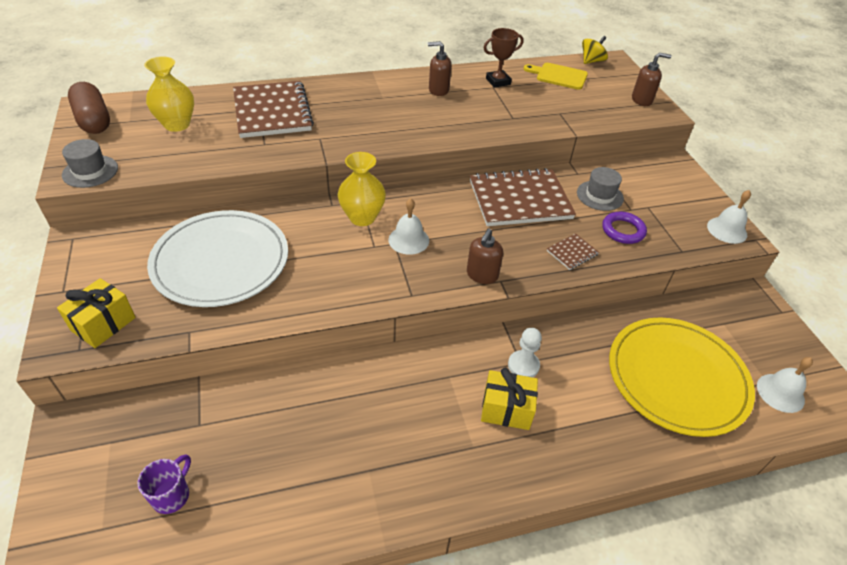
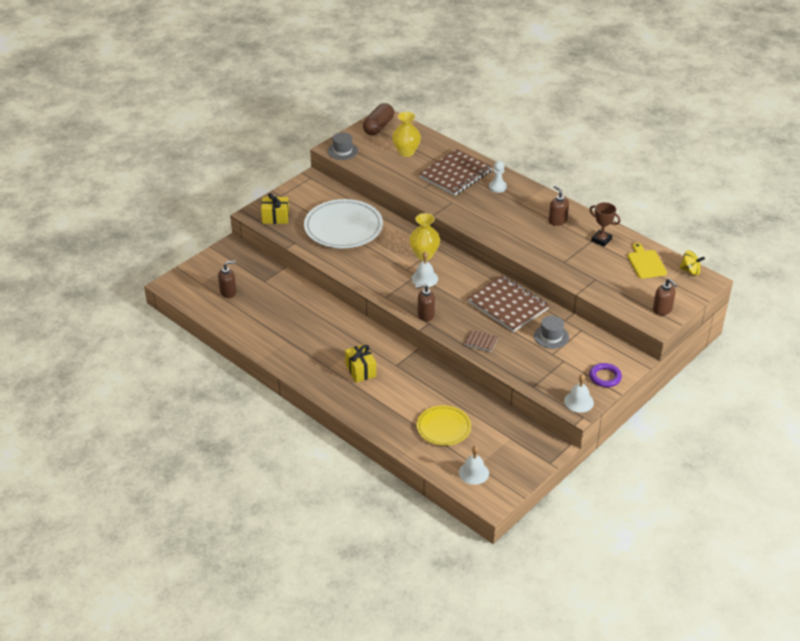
camera: 60 degrees right, 5 degrees down
purple mug [137,454,191,514] -> brown soap dispenser [218,260,237,298]
white pawn [508,328,542,378] -> white pawn moved to [489,161,507,193]
purple ring [602,212,647,244] -> purple ring moved to [589,363,622,387]
yellow plate [609,317,755,437] -> yellow plate [417,405,471,446], size x0.60

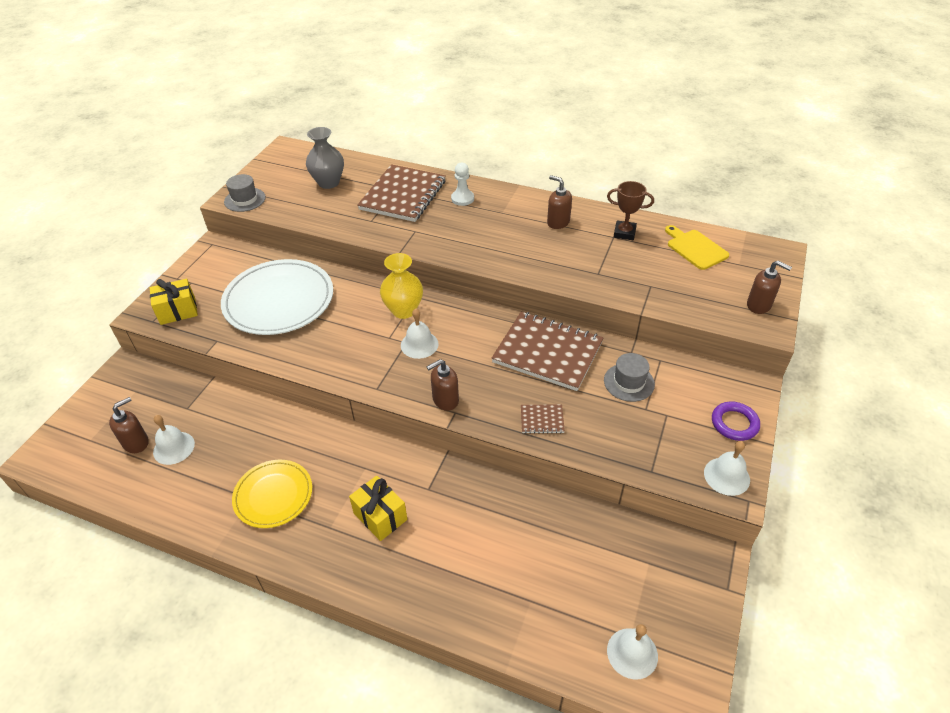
camera: 20 degrees left, 5 degrees up
brown capsule [363,103,394,135] -> none
yellow vase [392,112,421,157] -> grey vase [306,127,344,189]
yellow plate [417,405,471,446] -> yellow plate moved to [232,460,312,528]
yellow spinning top [680,250,705,276] -> none
none -> white bell [153,415,195,465]

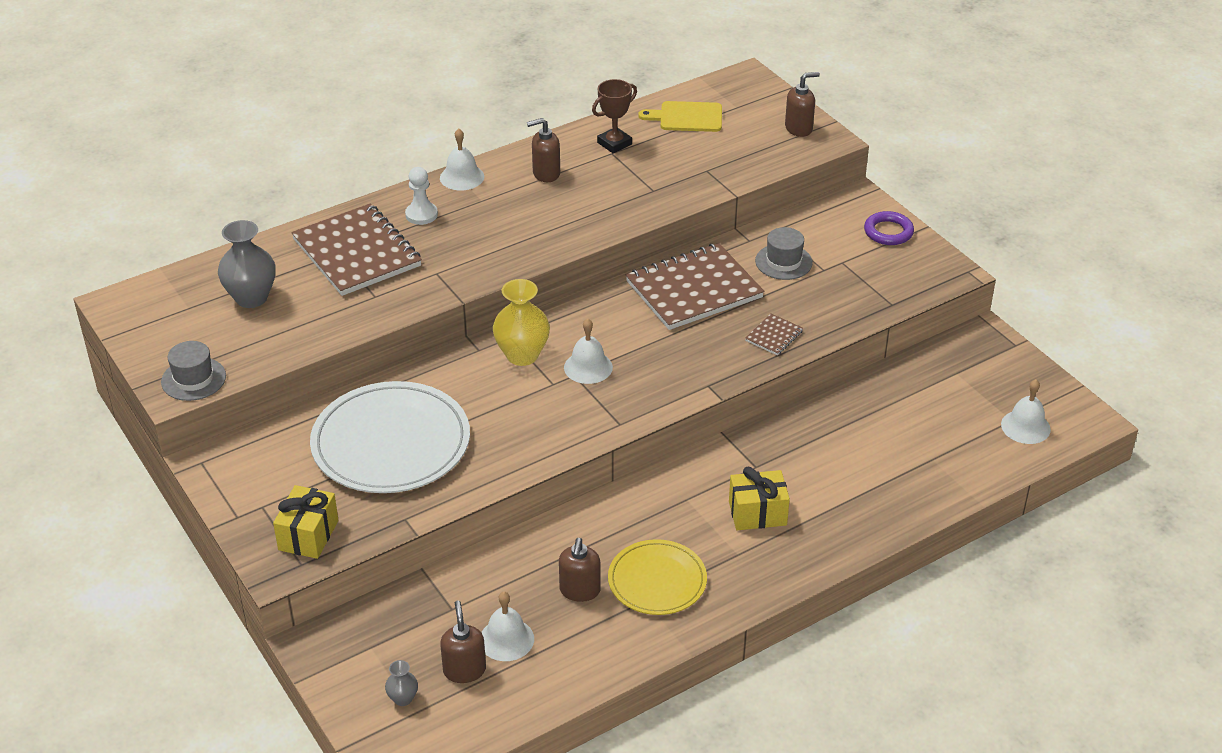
camera: 55 degrees left, 5 degrees down
brown soap dispenser [427,359,459,411] -> brown soap dispenser moved to [559,538,601,602]
white bell [704,441,750,496] -> white bell moved to [440,128,484,190]
none -> grey vase [385,660,418,706]

